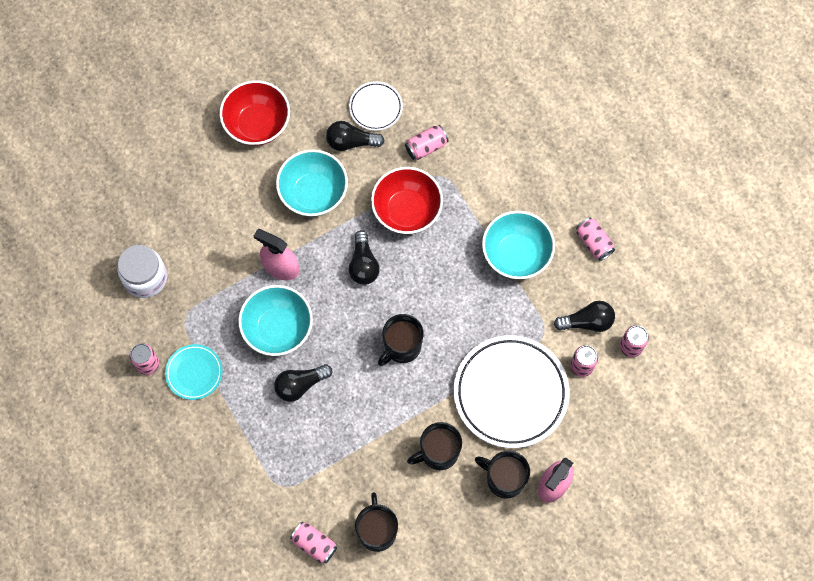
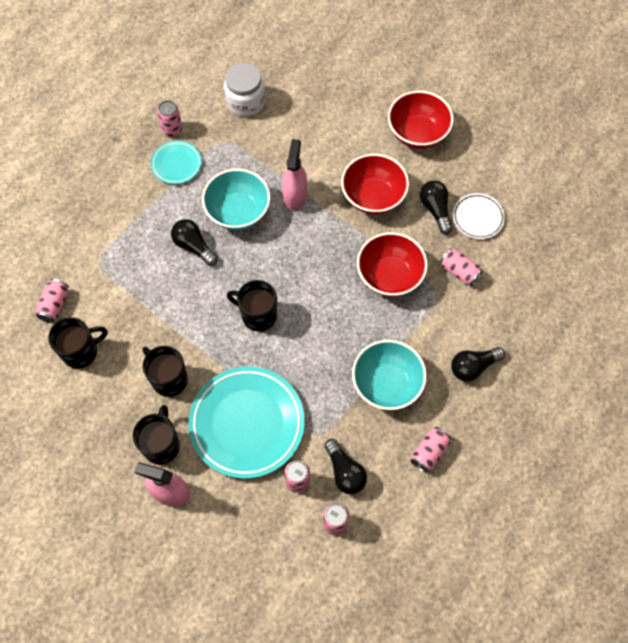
camera: 70 degrees right, 5 degrees down
turquoise bowl [276,149,348,216] -> red bowl [341,154,409,214]
black light bulb [349,230,380,285] -> black light bulb moved to [451,347,505,382]
white plate [454,335,570,448] -> turquoise plate [188,366,305,479]

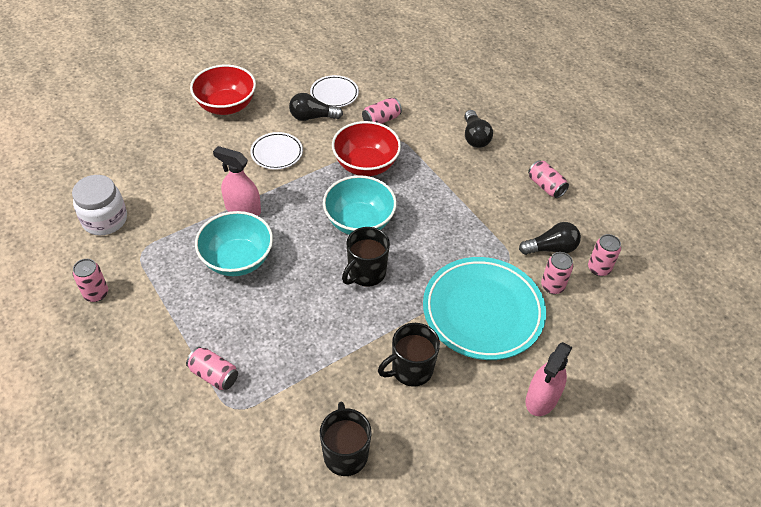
camera: 75 degrees left, 15 degrees down
pink can [35,279,69,323] -> pink can moved to [186,347,238,390]
black mug [133,405,180,464] -> none
turquoise plate [151,141,202,184] -> none
black light bulb [171,219,218,266] -> none
red bowl [341,154,409,214] -> white plate [250,132,303,170]
turquoise bowl [352,340,427,410] -> turquoise bowl moved to [323,175,397,235]

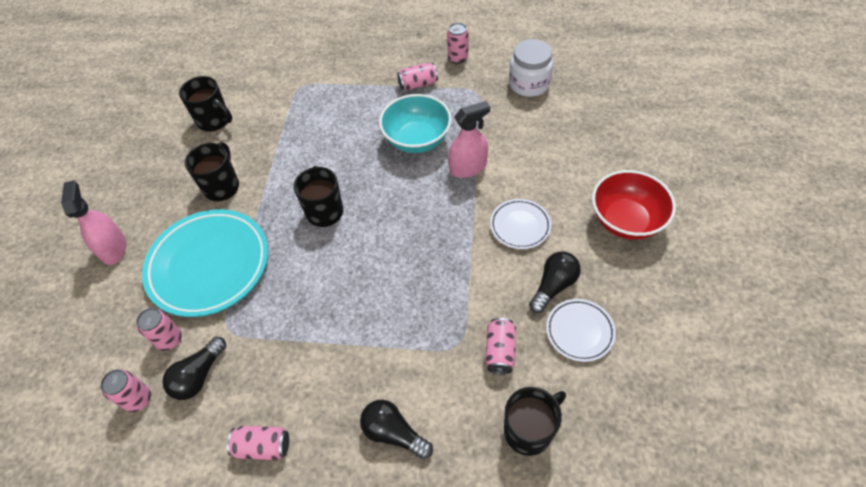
camera: 135 degrees right, 5 degrees up
pink can [186,347,238,390] -> pink can moved to [397,62,438,91]
turquoise bowl [323,175,397,235] -> none
red bowl [332,121,401,176] -> none
none -> black mug [504,387,566,456]

